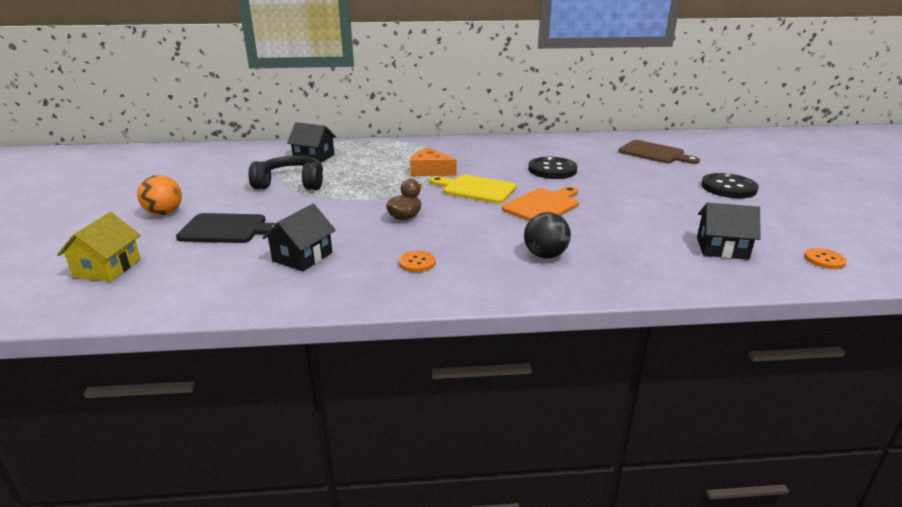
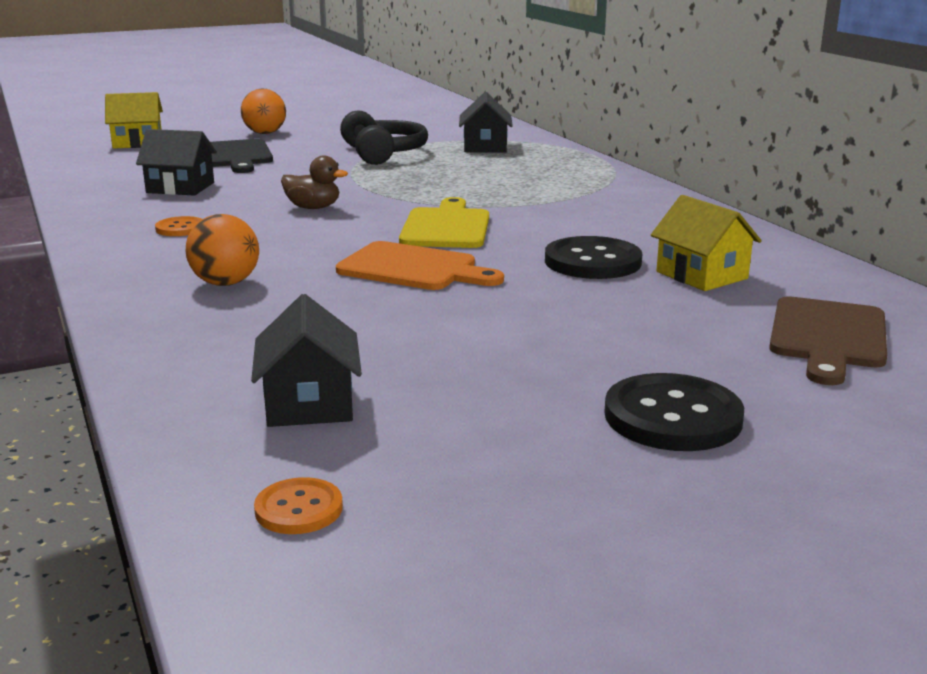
camera: 70 degrees right, 5 degrees down
orange cheese [410,148,457,176] -> none
black ball [524,212,571,259] -> orange ball [186,214,259,286]
none -> yellow house [651,195,762,291]

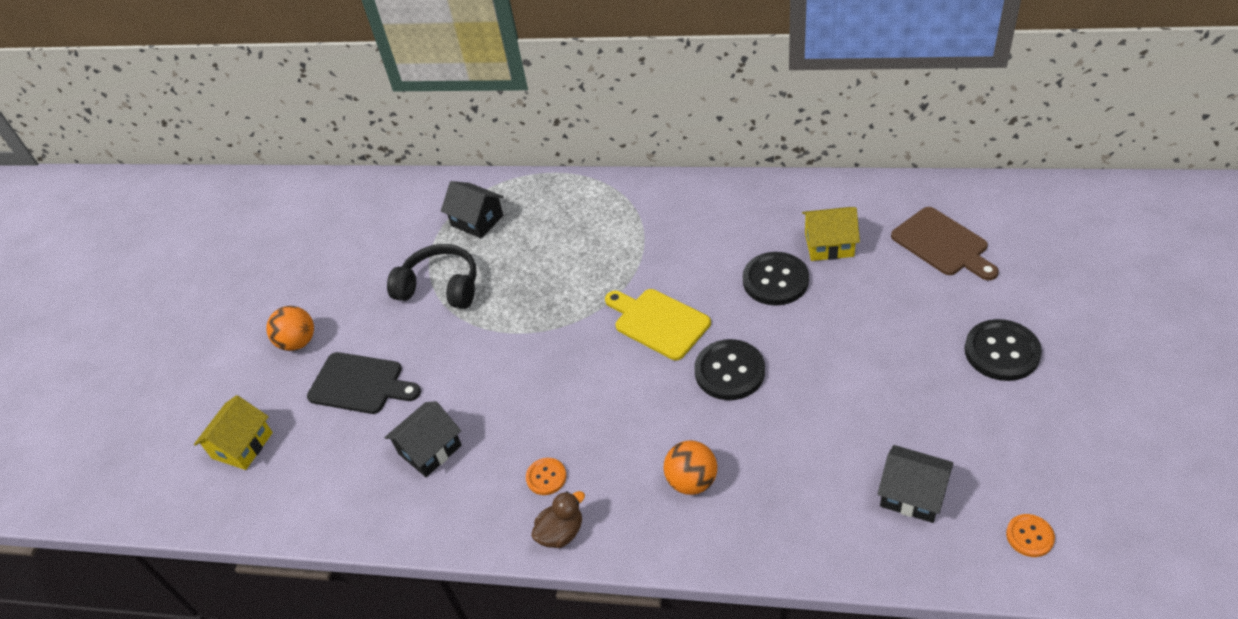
camera: 50 degrees left, 25 degrees up
brown duck [281,156,348,209] -> brown duck moved to [531,491,585,548]
orange cutting board [336,241,504,290] -> black button [694,339,765,400]

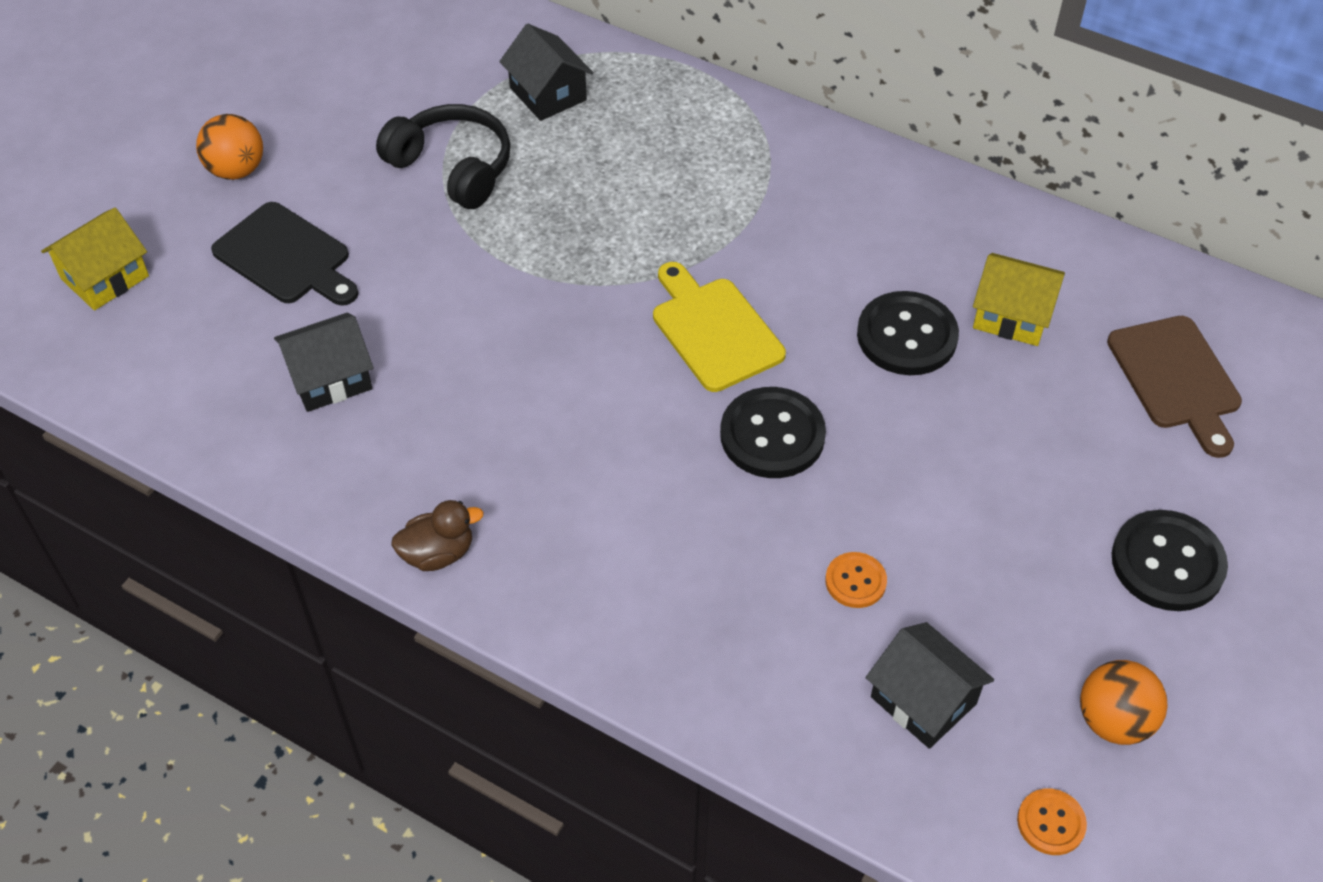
camera: 15 degrees right, 5 degrees up
orange button [526,458,566,495] -> orange button moved to [825,552,887,608]
orange ball [664,440,717,495] -> orange ball moved to [1080,660,1168,745]

